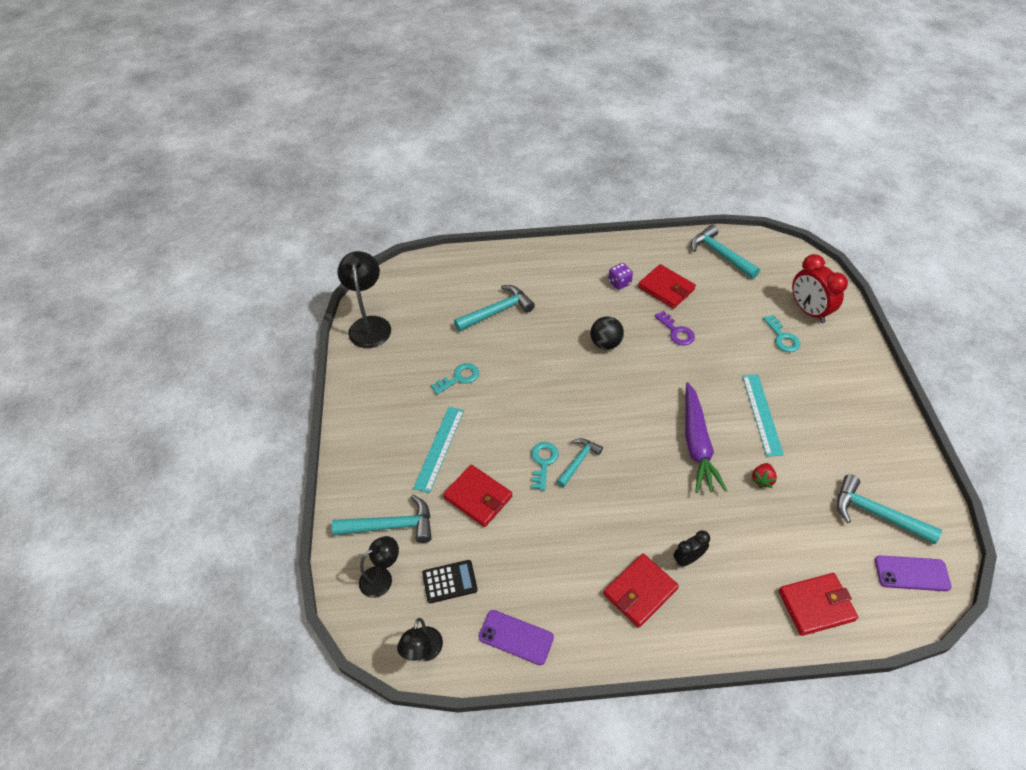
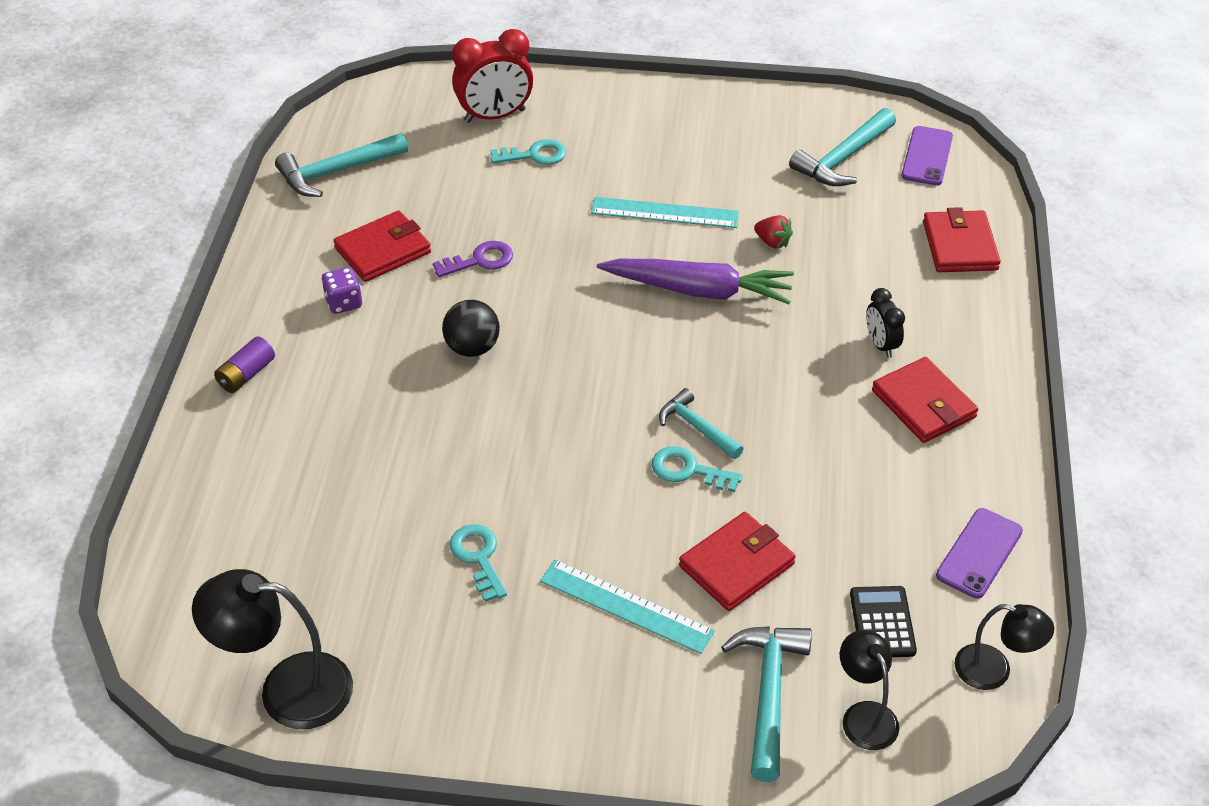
camera: 80 degrees left, 5 degrees down
turquoise hammer [454,285,535,332] -> none
none -> purple battery [214,337,275,393]

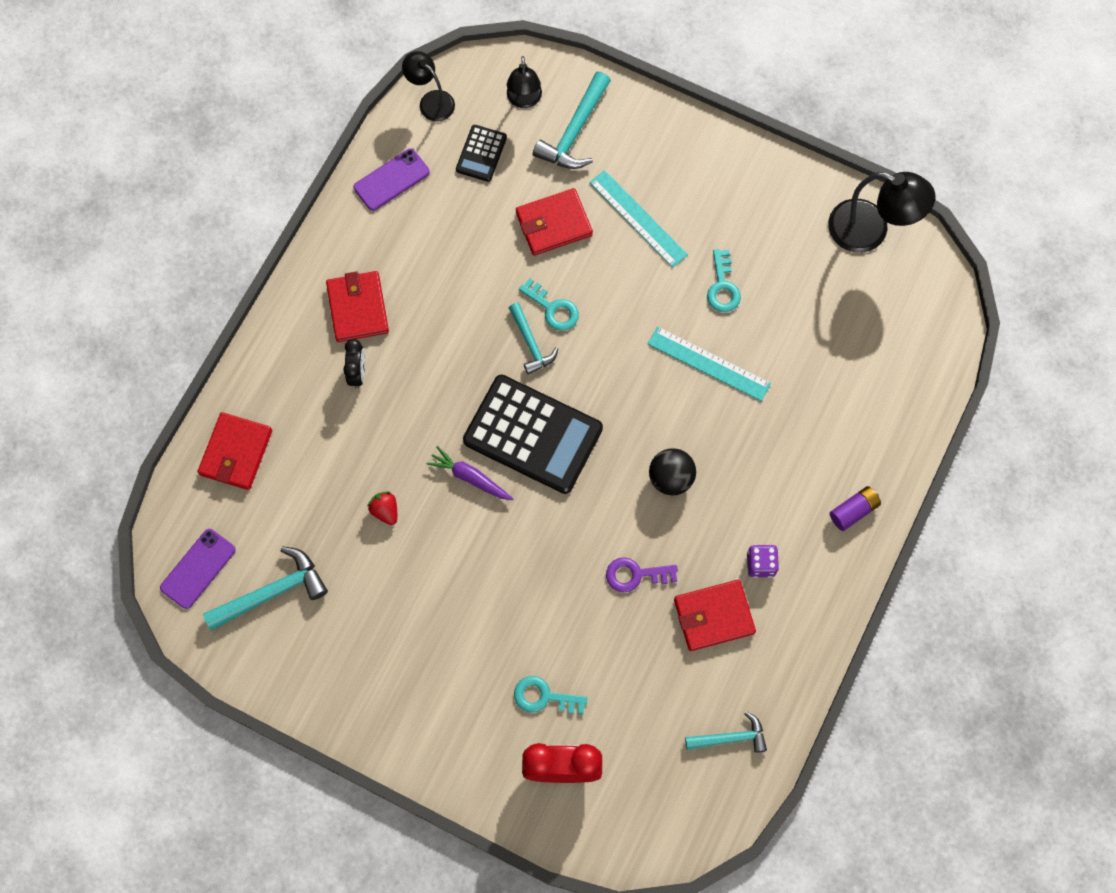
camera: 160 degrees left, 25 degrees up
turquoise hammer [275,133,408,197] -> turquoise hammer [685,711,767,753], size x0.64
turquoise ruler [591,197,739,228] -> turquoise ruler moved to [648,326,771,401]
purple carrot [597,259,794,304] -> purple carrot [426,446,513,500], size x0.57
none -> black calculator [463,375,603,494]

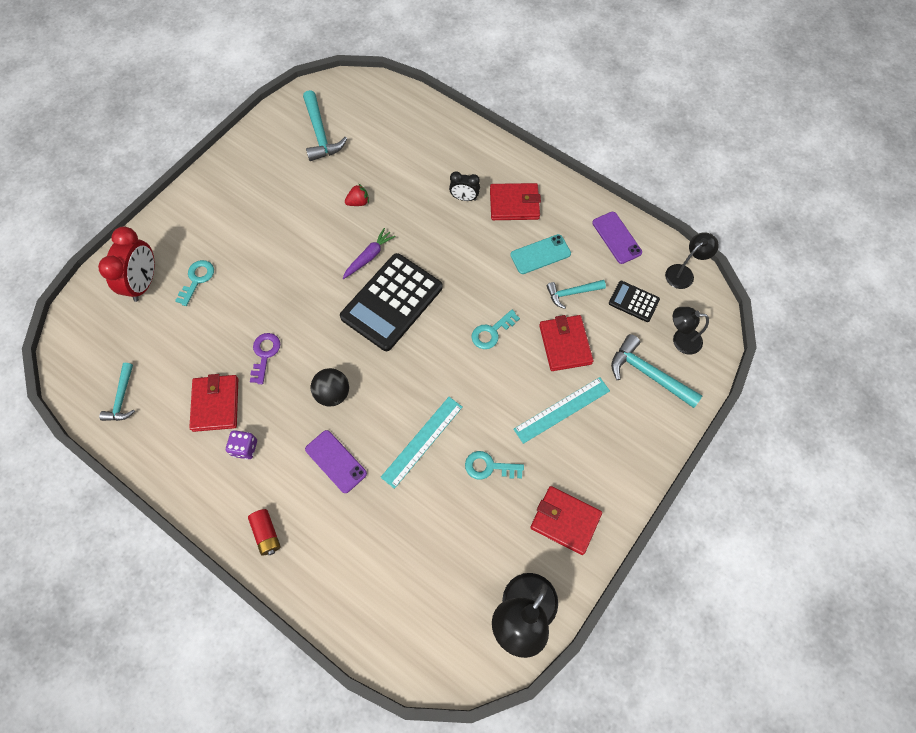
camera: 100 degrees right, 5 degrees down
purple phone [160,529,236,609] -> purple phone moved to [305,430,367,493]
red wallet [198,412,272,490] -> red wallet moved to [530,486,602,555]
turquoise hammer [509,303,558,375] -> turquoise hammer moved to [547,280,606,309]
purple battery [830,486,881,531] -> red battery [248,509,281,556]
none -> turquoise phone [510,234,571,274]

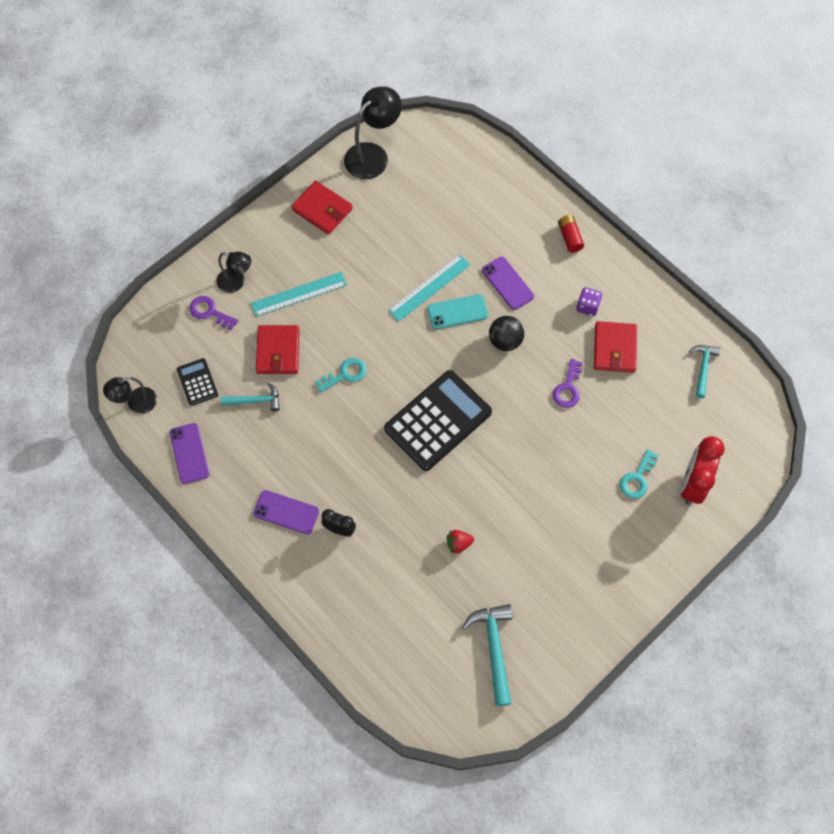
camera: 170 degrees left, 0 degrees up
purple carrot [343,228,396,279] -> none
turquoise key [465,451,524,480] -> none
red wallet [490,183,541,220] -> purple phone [253,490,319,535]
turquoise phone [510,234,571,274] -> turquoise phone moved to [427,294,488,329]
black calculator [609,281,660,322] -> black calculator turned 150 degrees counterclockwise [177,358,218,406]
turquoise hammer [611,334,702,408] -> purple key [190,296,238,330]
black lamp [673,307,709,355] -> black lamp moved to [217,252,251,293]

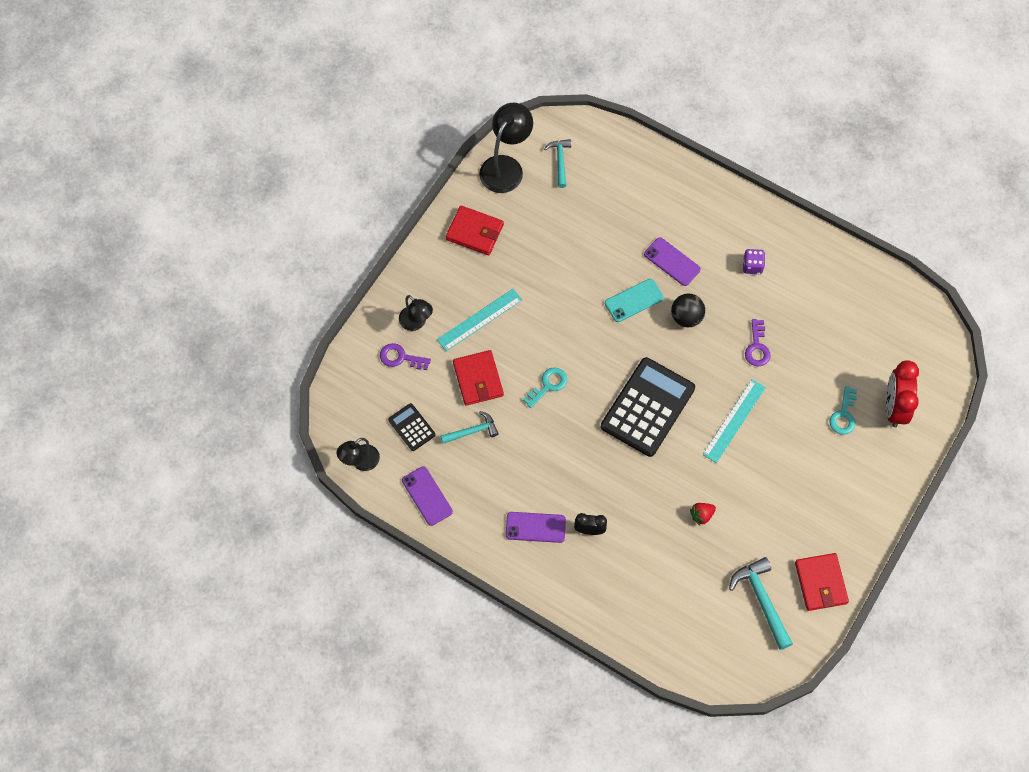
camera: 15 degrees left, 0 degrees up
black lamp [217,252,251,293] -> black lamp turned 45 degrees clockwise [399,295,433,331]
turquoise ruler [388,254,470,321] -> turquoise ruler moved to [702,379,766,463]
red battery [558,215,584,253] -> none
red wallet [594,321,637,373] -> red wallet moved to [795,553,849,611]
turquoise hammer [689,345,721,398] -> turquoise hammer moved to [544,139,571,188]

